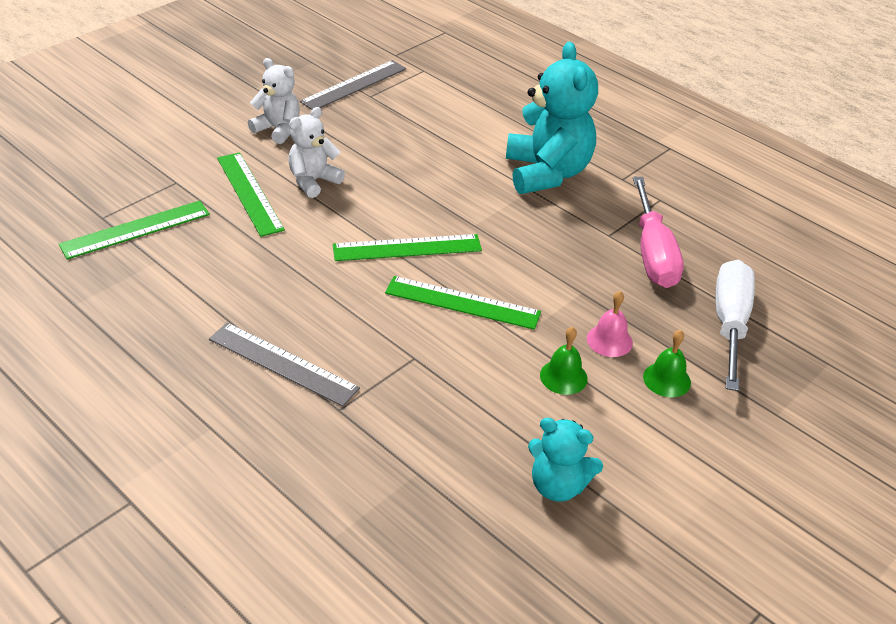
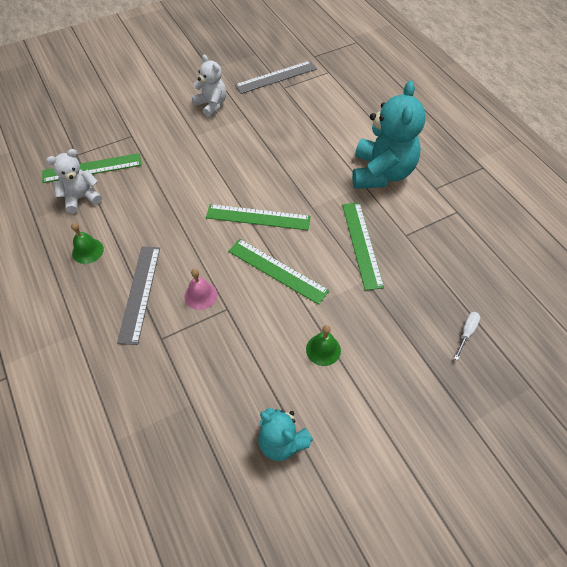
camera: 20 degrees right, 15 degrees up
grey ruler [209,323,360,407] -> grey ruler turned 45 degrees clockwise [117,246,160,345]
green ruler [217,152,285,237] -> green ruler moved to [342,202,384,291]
white teddy bear [288,107,345,198] -> white teddy bear moved to [46,149,102,214]
pink bell [587,291,633,357] -> pink bell moved to [185,269,217,310]
pink screwdriver [633,177,684,288] -> none
green bell [643,330,691,397] -> green bell moved to [71,223,104,264]
white screwdriver [716,260,755,391] -> white screwdriver [454,312,480,360], size x0.43

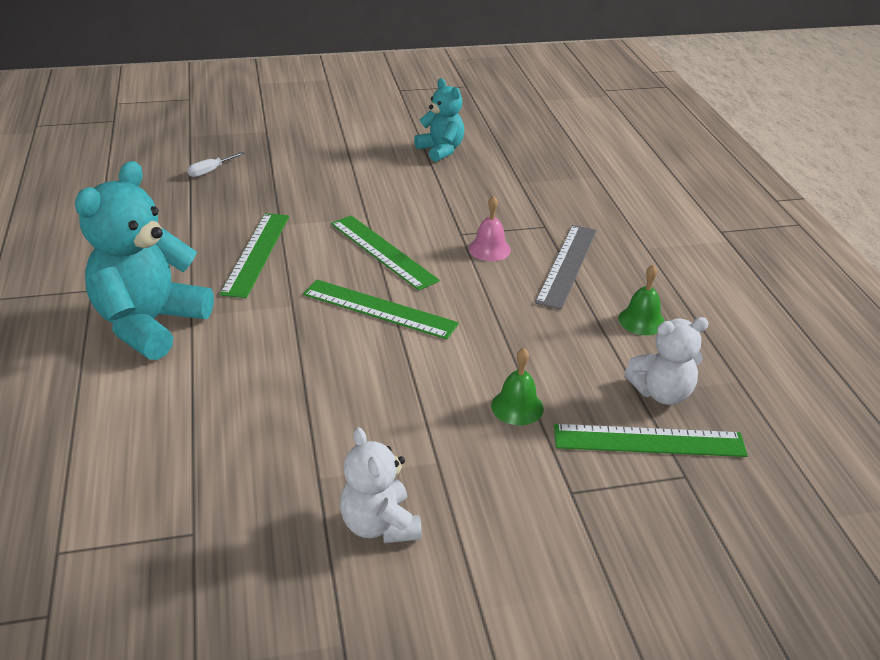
camera: 165 degrees left, 20 degrees down
grey ruler [235,61,317,94] -> none
green bell [306,325,341,366] -> green bell moved to [491,348,544,425]

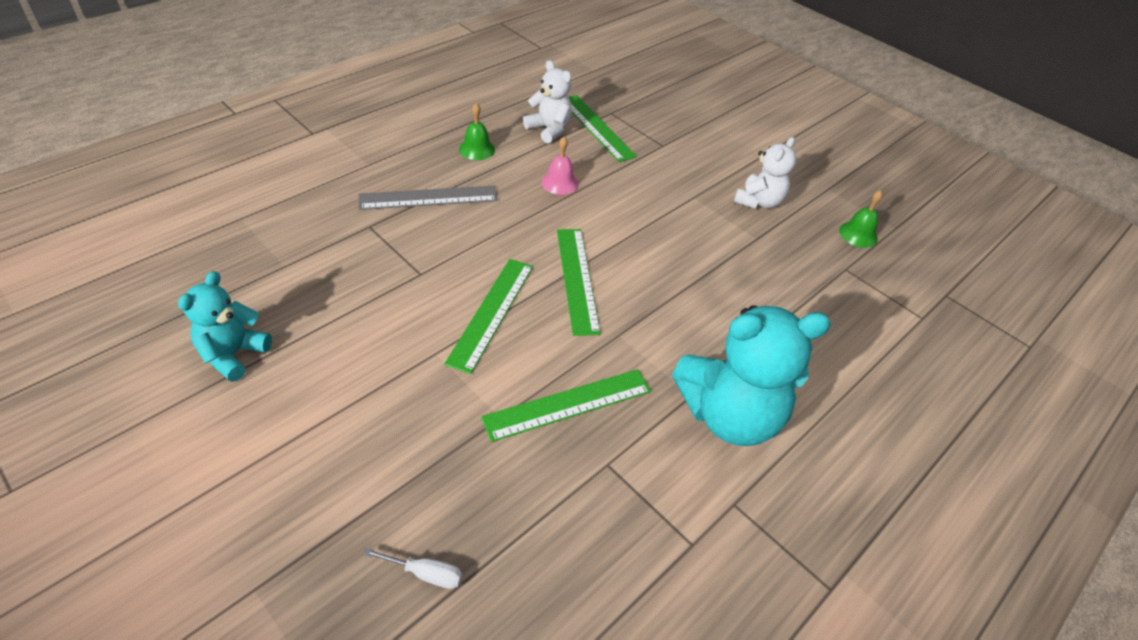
camera: 125 degrees left, 10 degrees up
pink bell [468,195,511,261] -> pink bell moved to [541,137,579,195]
green bell [491,348,544,425] -> green bell moved to [839,190,883,248]

